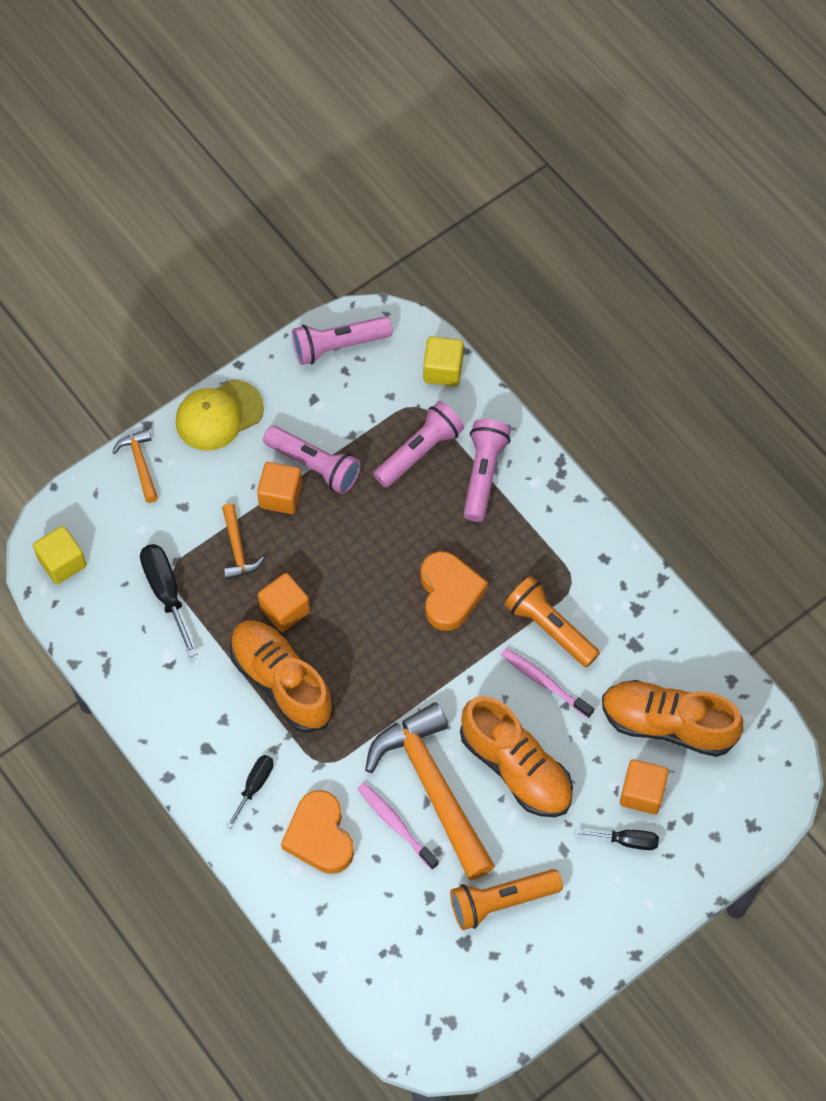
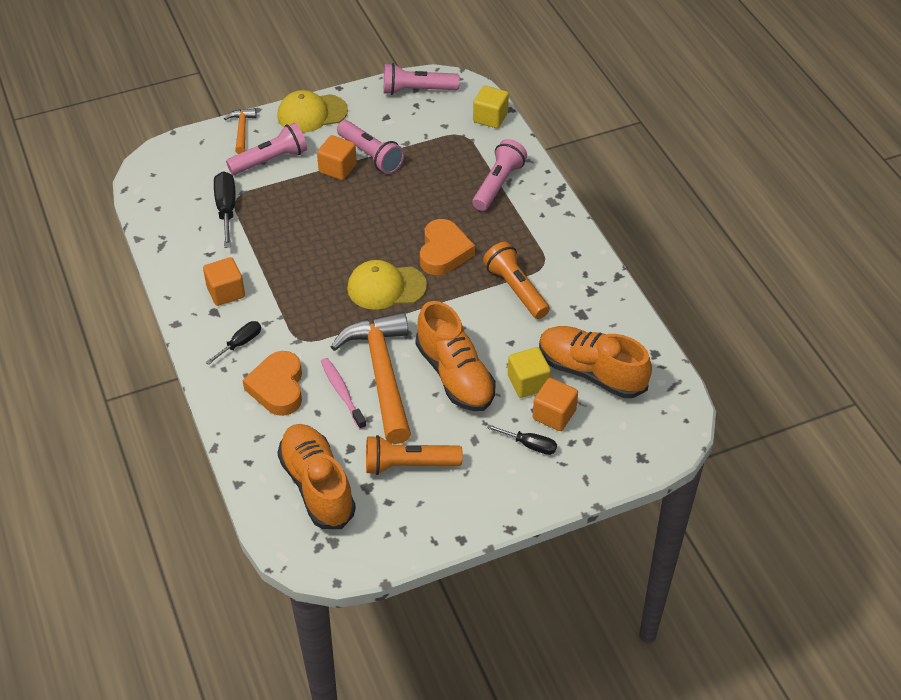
camera: 15 degrees right, 15 degrees down
yellow cube [33,526,87,584] -> yellow cube moved to [508,347,551,398]
orange hammer [222,503,265,580] -> none
orange shoe [230,620,334,733] -> orange shoe moved to [277,424,356,529]
orange cube [258,573,310,632] -> orange cube moved to [203,257,245,306]
pink flashlight [373,401,464,488] -> pink flashlight moved to [226,122,307,175]
pink toothbrush [501,648,594,718] -> none
none -> yellow cap [347,260,427,310]

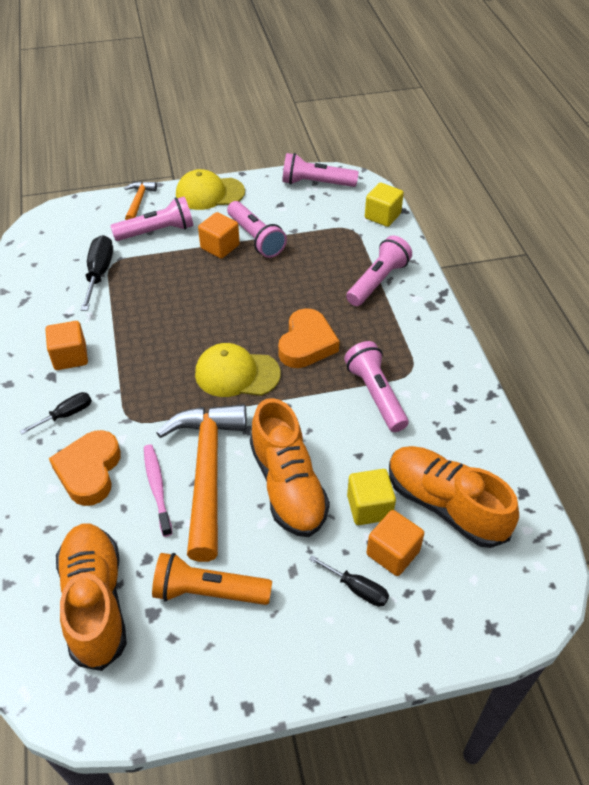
camera: 10 degrees right, 0 degrees up
orange flashlight [483,242,550,319] -> pink flashlight [344,341,409,432]

